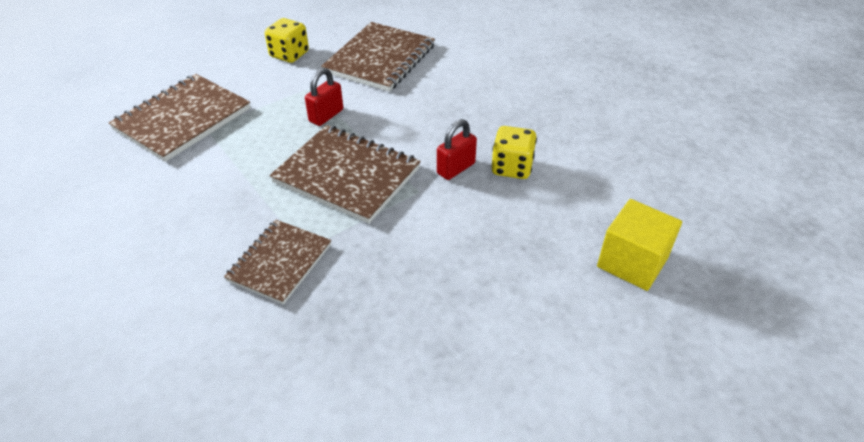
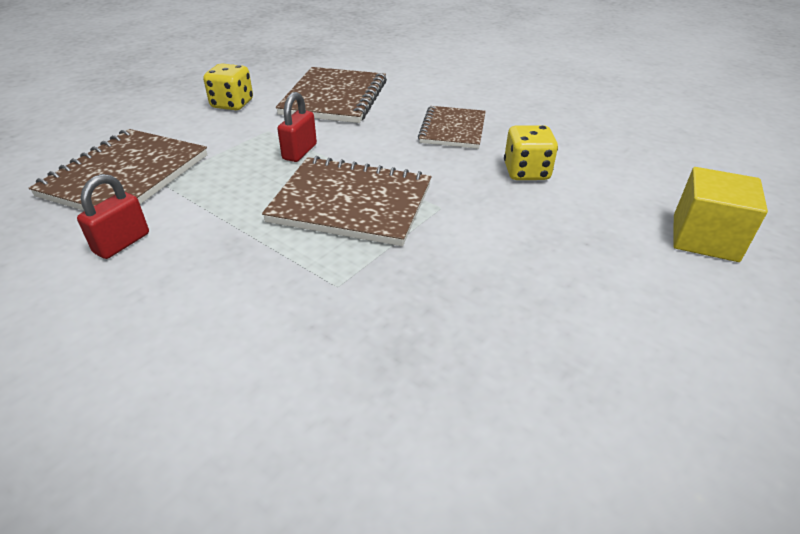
camera: 15 degrees left, 5 degrees down
brown notebook [224,220,331,305] -> brown notebook moved to [418,106,486,149]
red padlock [437,119,477,180] -> red padlock moved to [77,174,149,259]

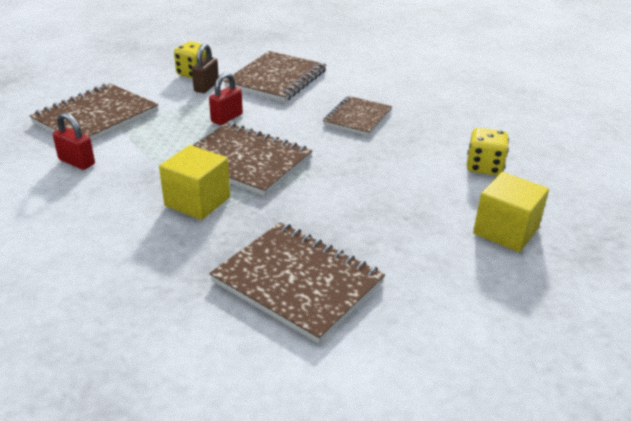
camera: 15 degrees right, 5 degrees down
red padlock [77,174,149,259] -> red padlock turned 75 degrees clockwise [53,112,95,170]
yellow dice [504,125,558,180] -> yellow dice moved to [467,128,509,176]
none -> yellow cube [159,145,230,220]
none -> brown padlock [192,43,219,93]
none -> brown notebook [209,222,385,344]

